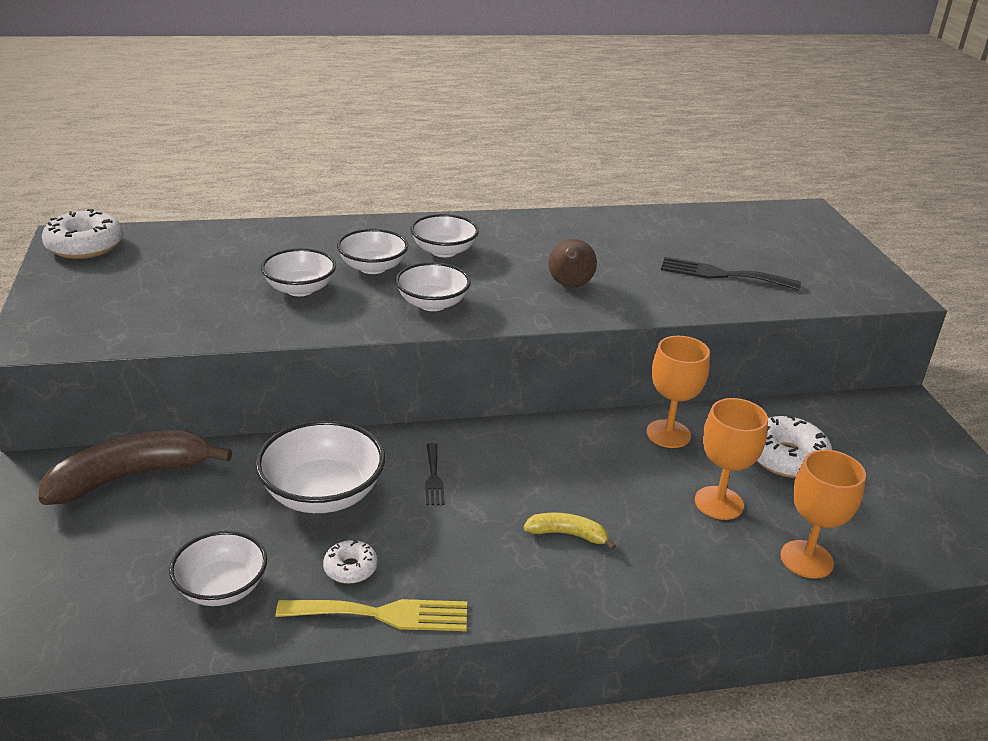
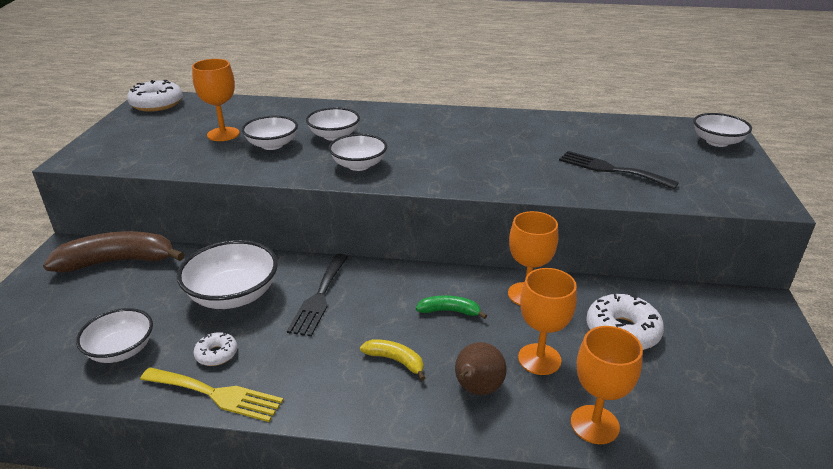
camera: 20 degrees right, 0 degrees up
white bowl [411,214,479,257] -> white bowl moved to [693,113,752,147]
black fork [425,443,445,505] -> black fork [287,254,348,337], size x1.73
brown pear [548,239,597,287] -> brown pear moved to [455,342,507,395]
none -> orange goblet [192,59,240,141]
none -> green banana [416,295,487,319]

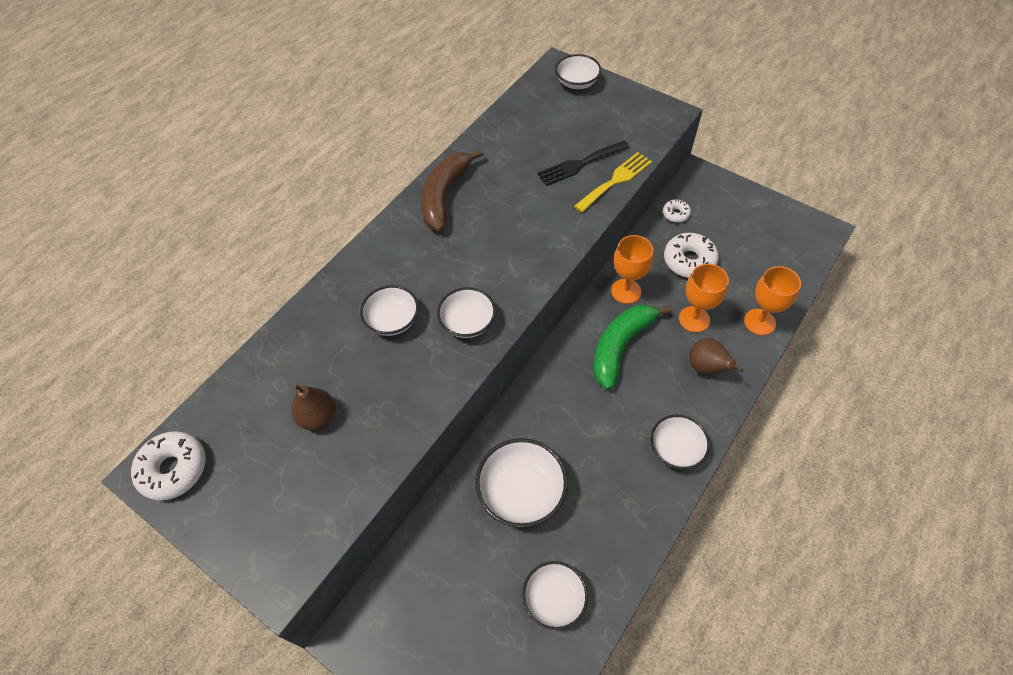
camera: 60 degrees left, 25 degrees up
brown banana [43,231,185,272] -> brown banana moved to [421,148,483,232]
yellow fork [140,367,284,422] -> yellow fork moved to [574,152,652,213]
orange goblet [192,59,240,141] -> brown pear [291,385,336,430]
white donut [194,332,237,366] -> white donut moved to [663,199,691,223]
white bowl [242,116,298,150] -> white bowl moved to [650,415,710,470]
black fork [287,254,348,337] -> none
yellow banana [360,339,425,381] -> none
green banana [416,295,487,319] -> green banana [593,305,671,390], size x2.04

